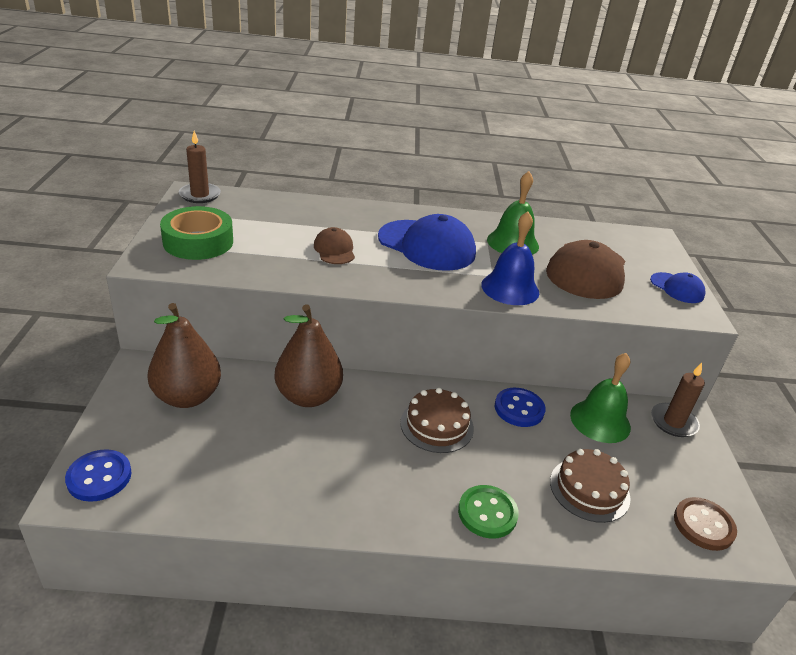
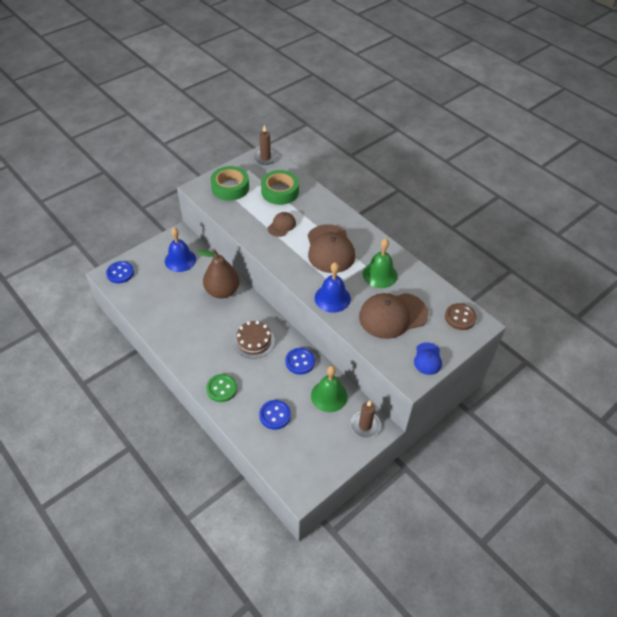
camera: 50 degrees right, 15 degrees up
brown pear [148,303,221,408] -> blue bell [165,227,196,272]
blue cap [378,214,476,271] -> brown cap [308,224,355,273]
brown cake [550,449,631,523] -> blue button [259,400,291,430]
brown button [674,497,737,551] -> brown button moved to [445,303,477,330]
none -> green tape [261,170,299,205]

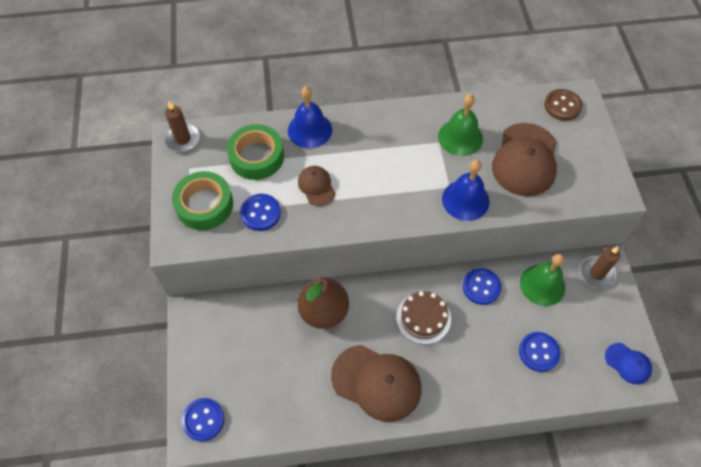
camera: 55 degrees left, 10 degrees up
blue bell [165,227,196,272] -> blue bell moved to [288,86,332,148]
green button [206,374,237,402] -> none
brown cap [308,224,355,273] -> brown cap moved to [331,345,421,422]
blue cap [414,342,442,375] -> blue cap moved to [605,343,652,384]
none -> blue button [240,194,281,231]

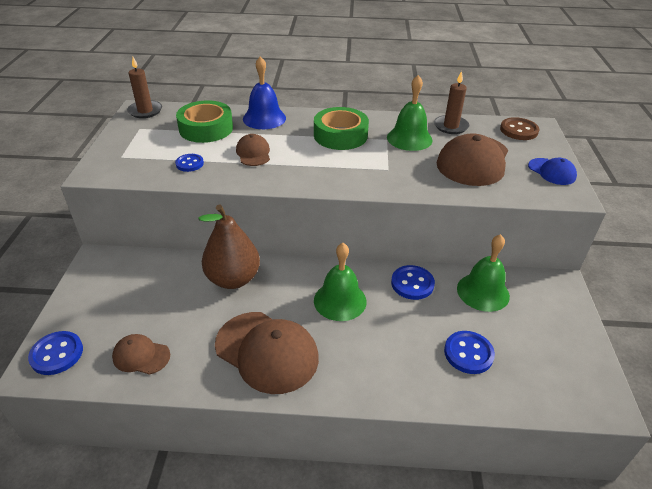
camera: 10 degrees right, 20 degrees down
green tape [172,171,233,230] -> green tape moved to [314,107,369,150]
blue button [240,194,281,231] -> blue button [175,154,204,172], size x0.67
brown cake [396,291,451,344] -> green bell [314,243,367,321]
blue bell [442,160,490,221] -> none
brown candle [580,246,620,288] -> brown candle moved to [434,71,469,134]
blue cap [605,343,652,384] -> blue cap moved to [528,158,577,185]
none -> brown cap [112,334,170,375]

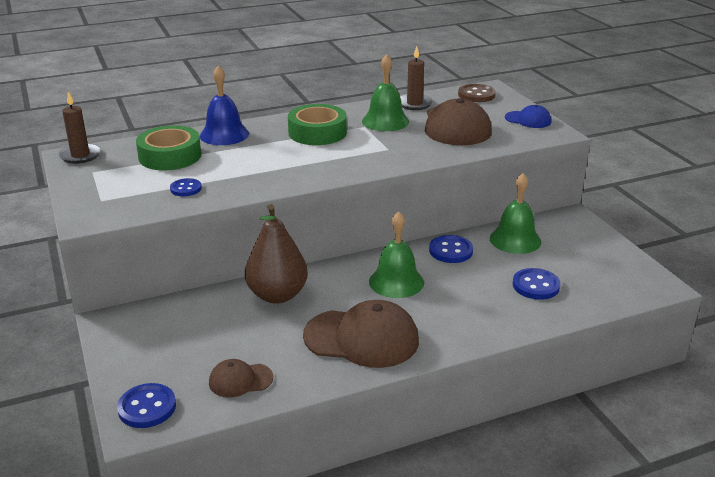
camera: 25 degrees left, 10 degrees down
brown cap [236,134,270,166] -> none

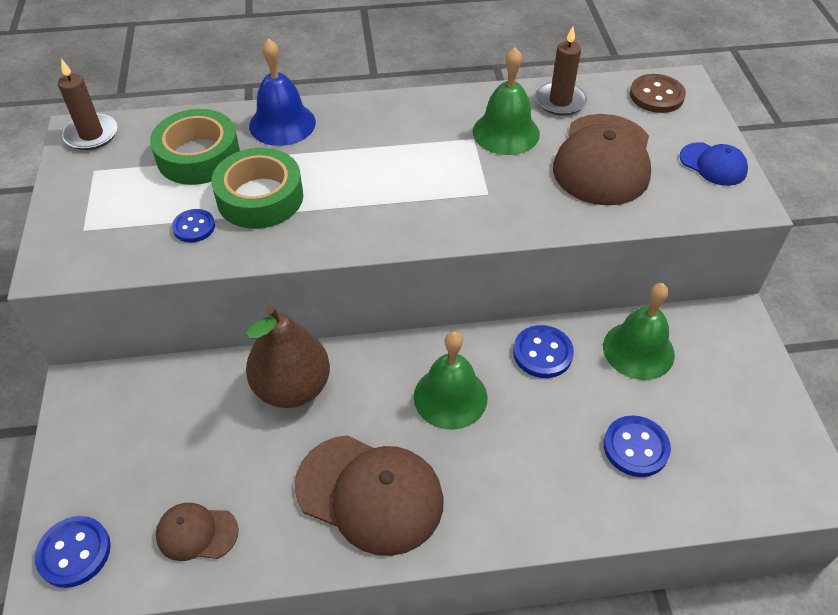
camera: 15 degrees right, 20 degrees up
green tape [288,104,347,145] -> green tape moved to [211,148,303,229]

